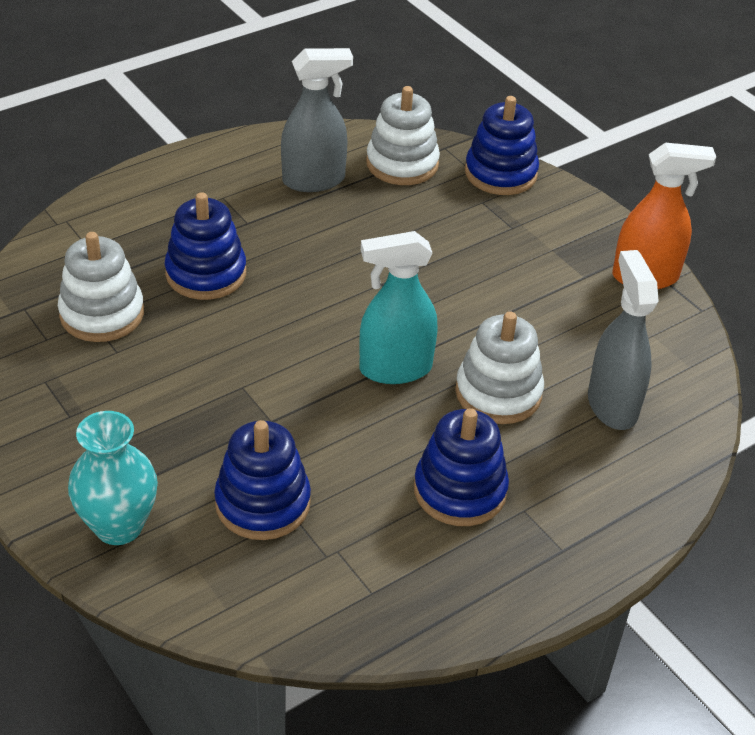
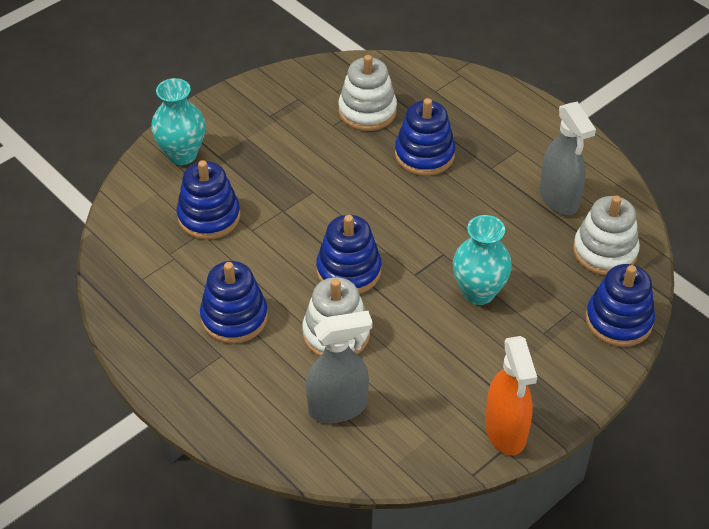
camera: 85 degrees right, 5 degrees up
turquoise spray bottle [359,231,438,384] -> blue stacking toy [316,215,381,294]
none -> turquoise vase [453,215,512,305]

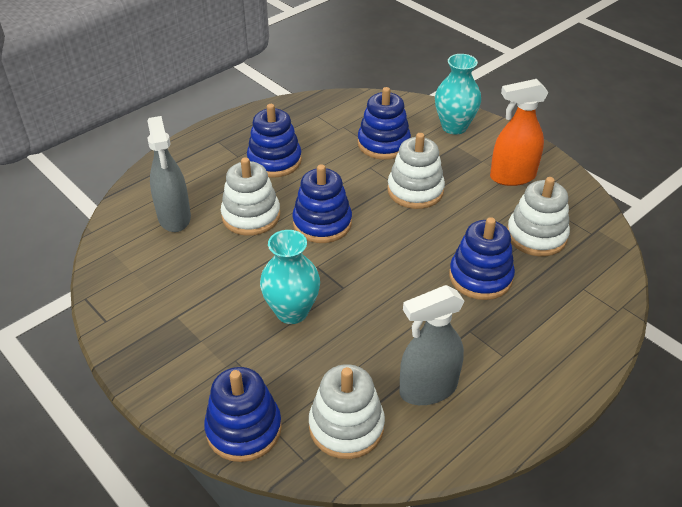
camera: 90 degrees right, 5 degrees down
orange spray bottle [485,336,537,455] -> orange spray bottle moved to [490,79,549,186]
none -> white stacking toy [387,133,445,209]

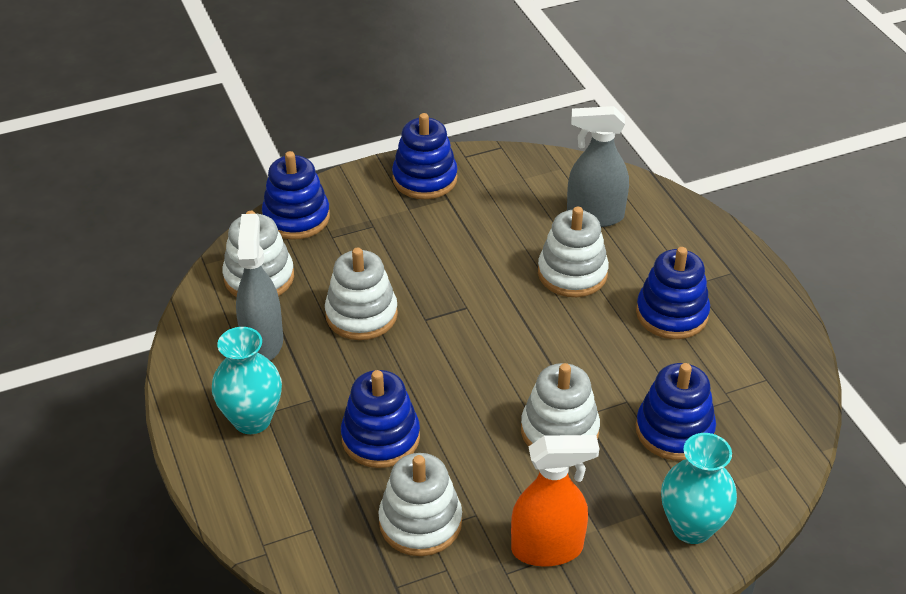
camera: 110 degrees right, 0 degrees up
turquoise vase [260,230,320,324] -> turquoise vase moved to [212,327,282,434]
blue stacking toy [292,164,352,243] -> blue stacking toy moved to [392,113,458,199]
orange spray bottle [490,79,549,186] -> orange spray bottle turned 75 degrees clockwise [511,435,599,567]
none -> white stacking toy [325,248,398,340]

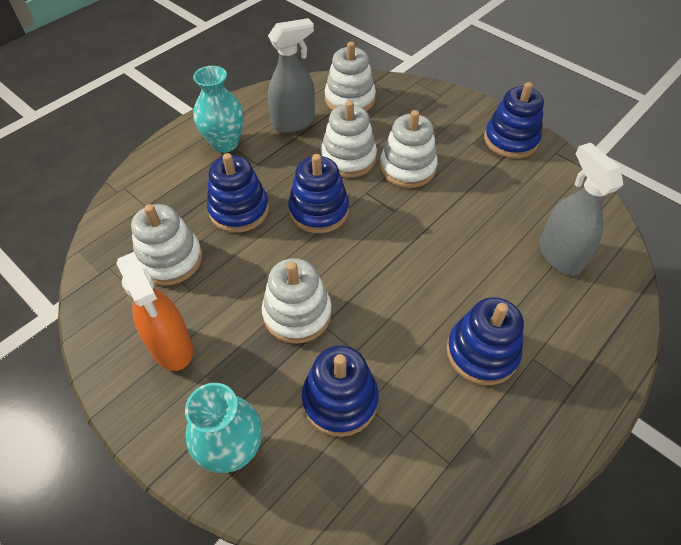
camera: 65 degrees right, 10 degrees up
blue stacking toy [262,151,330,240] -> blue stacking toy moved to [288,154,349,233]
white stacking toy [538,207,609,297] -> white stacking toy moved to [380,110,438,188]

